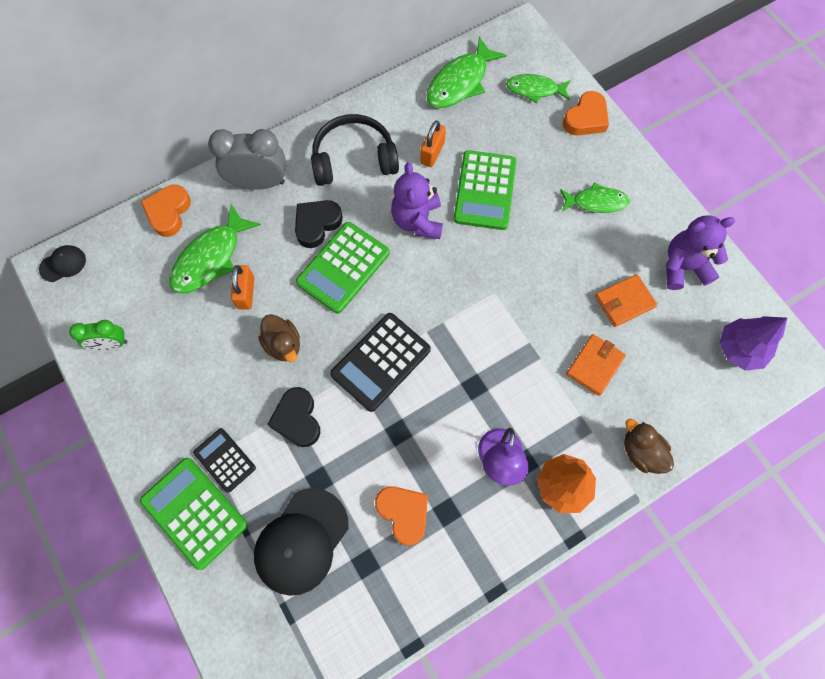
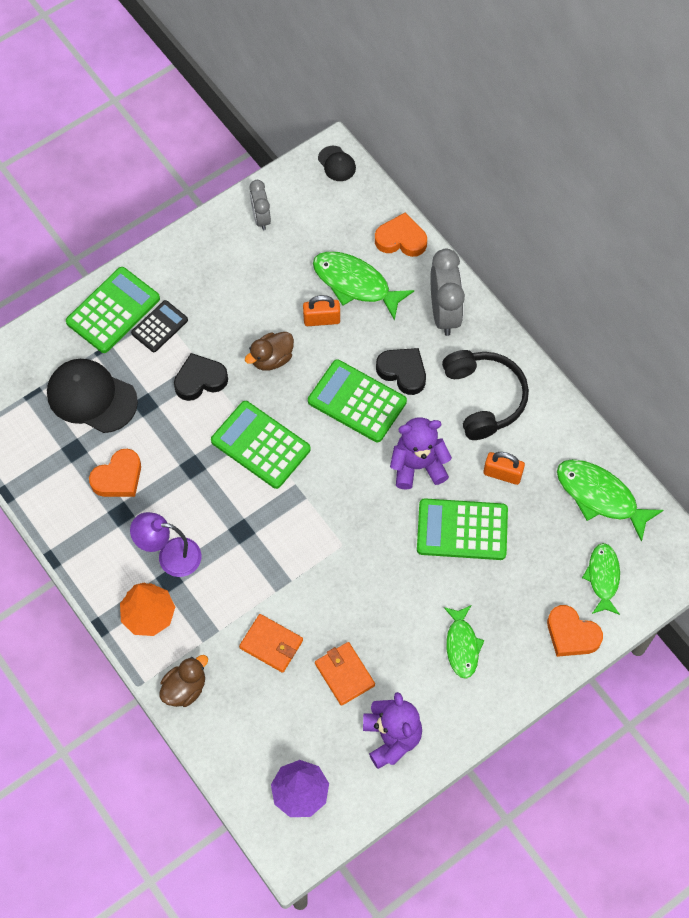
camera: 85 degrees right, 5 degrees down
green clock [69,320,127,351] -> grey clock [249,180,271,230]
black calculator [330,313,431,412] -> green calculator [211,401,311,489]

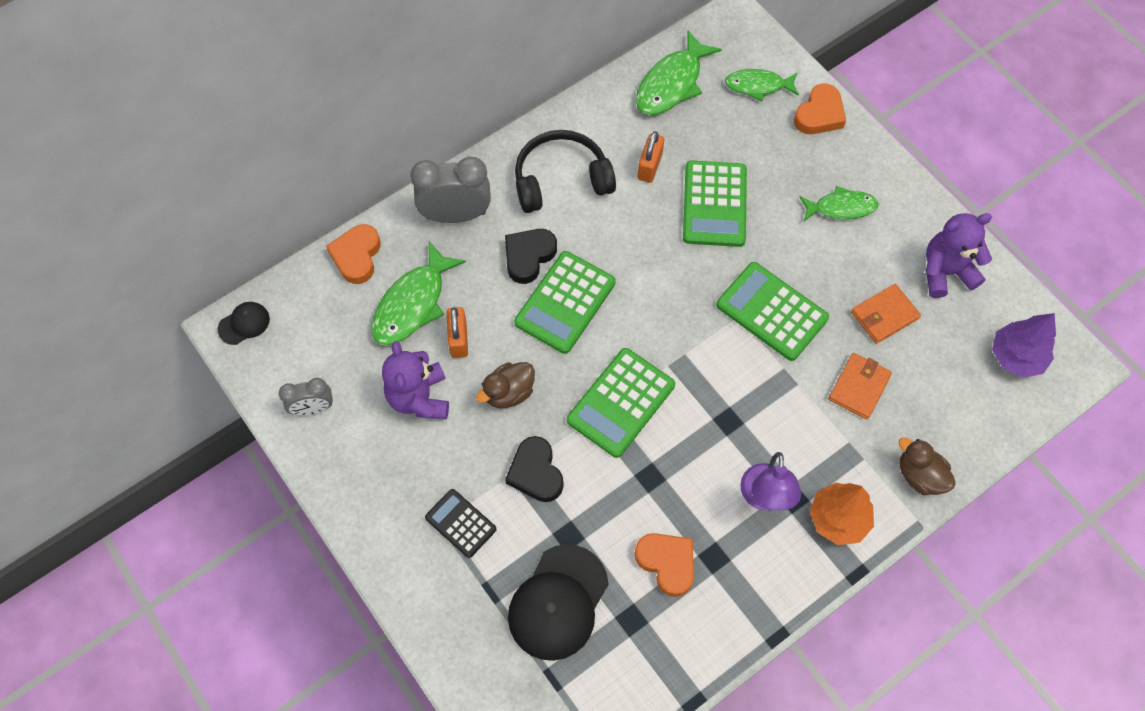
camera: 90 degrees left, 0 degrees up
green calculator [66,267,160,353] -> green calculator moved to [716,262,829,361]
brown duck [245,332,294,371] -> brown duck turned 90 degrees clockwise [476,362,535,408]
purple teddy bear [390,417,452,490] -> purple teddy bear moved to [382,341,449,420]

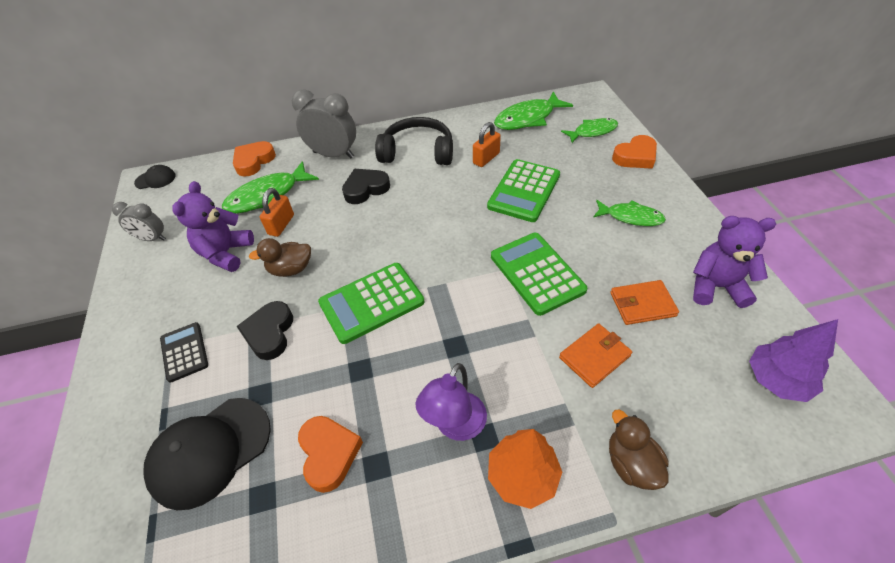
camera: 25 degrees right, 15 degrees down
green calculator [514,251,616,354] -> none
green fish [725,69,799,101] -> green fish turned 135 degrees clockwise [561,118,618,143]

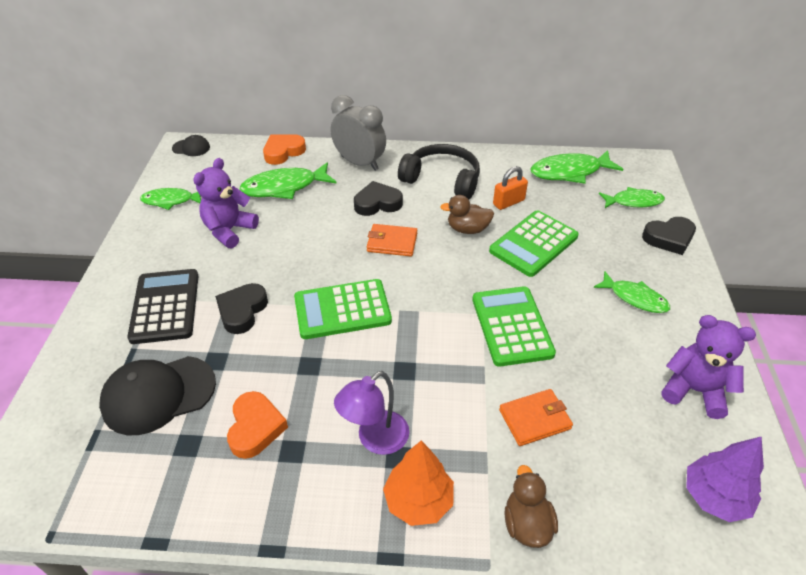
camera: 15 degrees right, 5 degrees down
grey clock [112,202,166,241] -> green fish [140,188,201,210]
black calculator [160,322,208,383] -> black calculator [127,269,198,344], size x1.66
brown duck [249,238,311,277] -> brown duck moved to [440,195,494,234]
orange padlock [260,188,294,237] -> none
orange wallet [610,280,679,325] -> orange wallet moved to [367,224,417,256]
orange heart [612,135,657,169] -> black heart [642,217,696,255]

